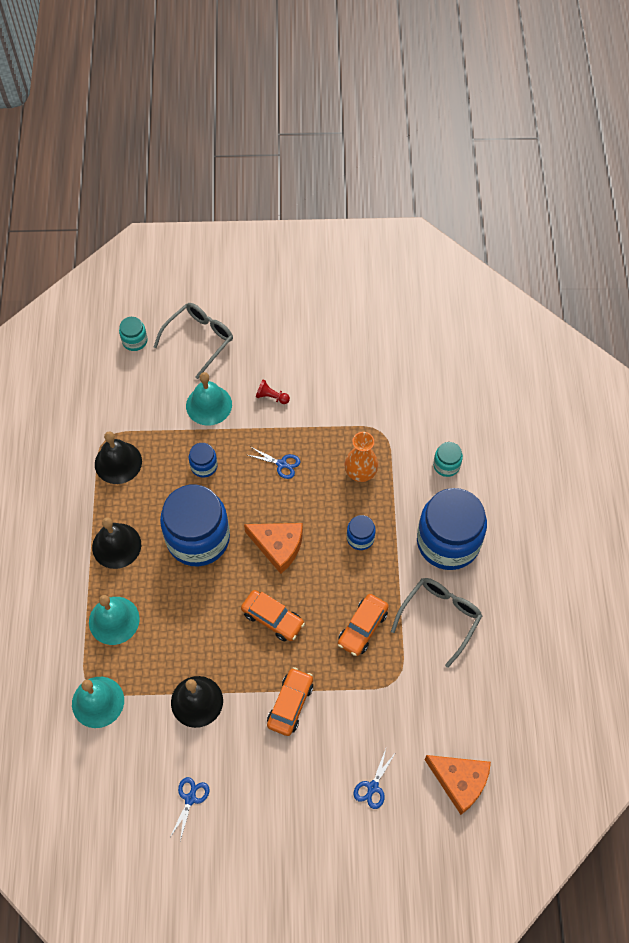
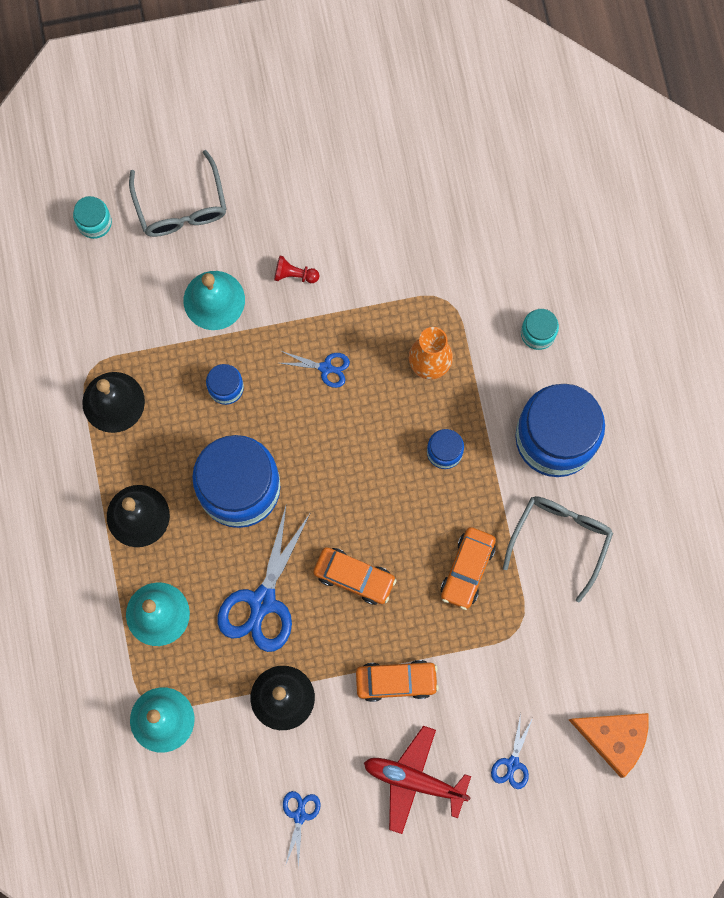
camera: 10 degrees left, 15 degrees up
grey glasses [154,303,233,379] -> grey glasses turned 135 degrees clockwise [129,150,227,237]
orange cheese [244,523,303,574] -> none
orange car [267,667,313,736] -> orange car turned 75 degrees clockwise [356,660,439,702]
none -> blue scissors [218,506,311,652]
none -> red plane [364,726,471,834]

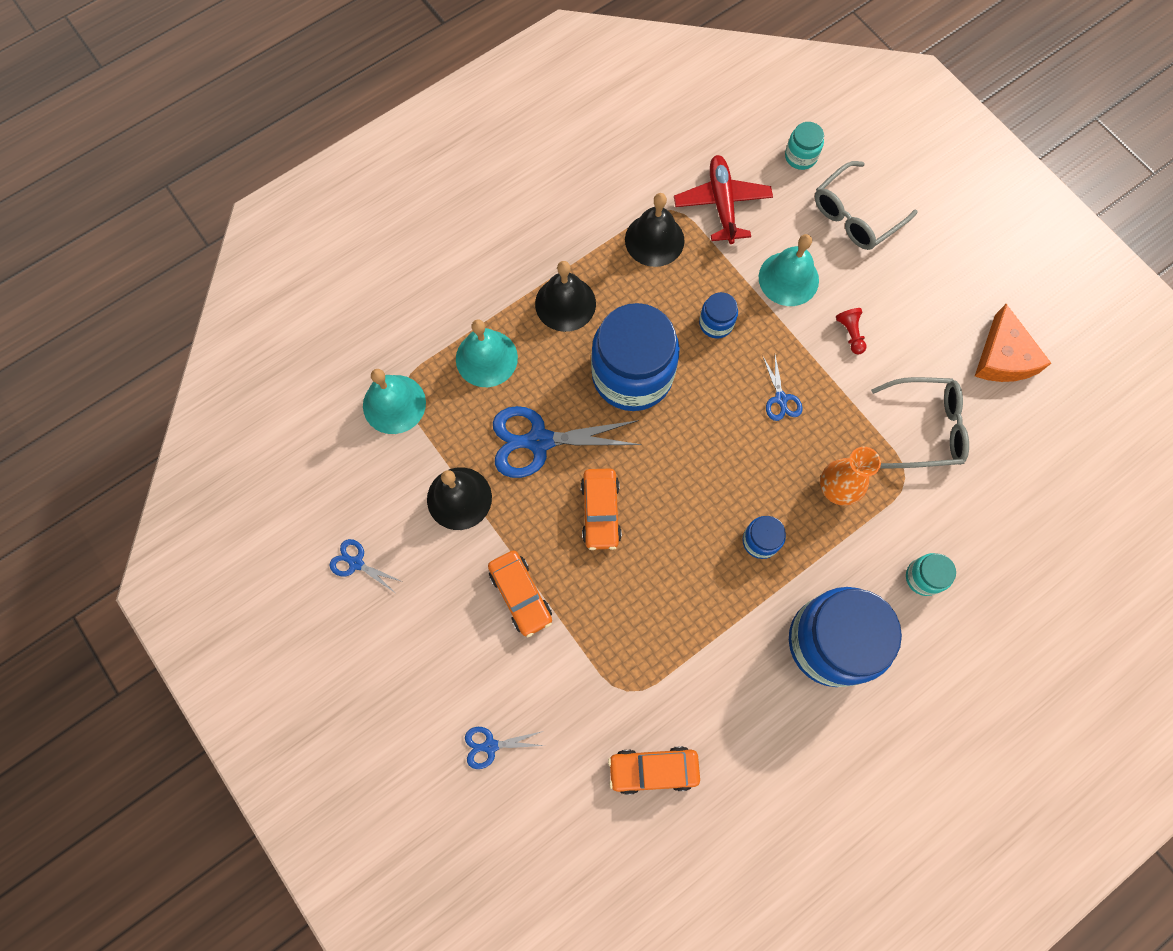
camera: 65 degrees right, 5 degrees down
blue scissors [283,791,321,868] -> blue scissors turned 135 degrees counterclockwise [329,539,403,592]
red plane [364,726,471,834] -> red plane moved to [674,155,773,244]
orange car [441,527,496,610] -> orange car moved to [608,746,700,795]
grey glasses [503,496,613,603] -> grey glasses moved to [871,377,969,469]
orange cheese [569,713,649,778] -> orange cheese moved to [975,304,1051,382]

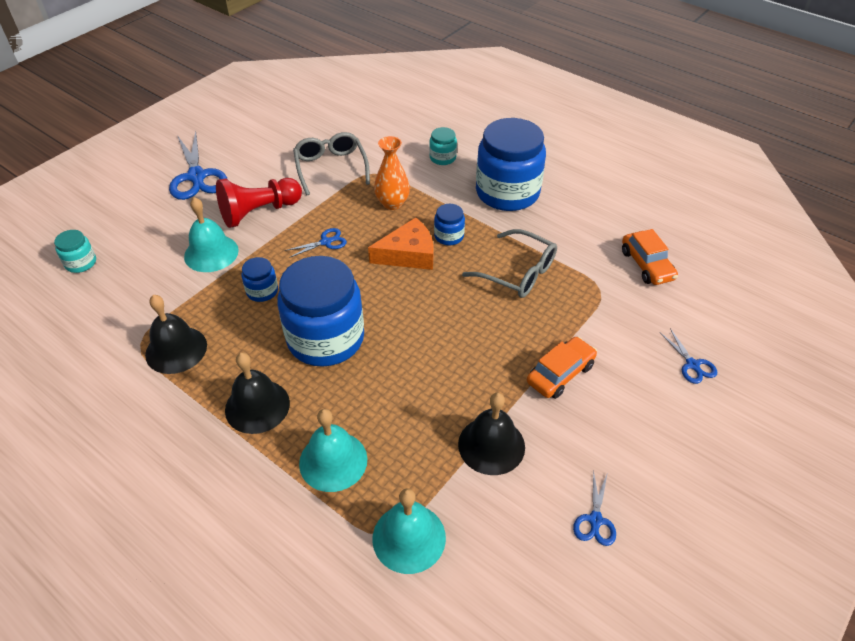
camera: 105 degrees left, 25 degrees down
blue scissors [493,406,642,478] -> blue scissors moved to [169,131,227,200]
orange car [581,469,622,550] -> none
red plane [674,155,773,244] -> none
grey glasses [815,161,918,250] -> grey glasses moved to [462,229,557,298]
red pawn [836,308,866,355] -> red pawn [216,178,302,228], size x2.23
orange cheese [975,304,1051,382] -> orange cheese moved to [368,217,433,270]

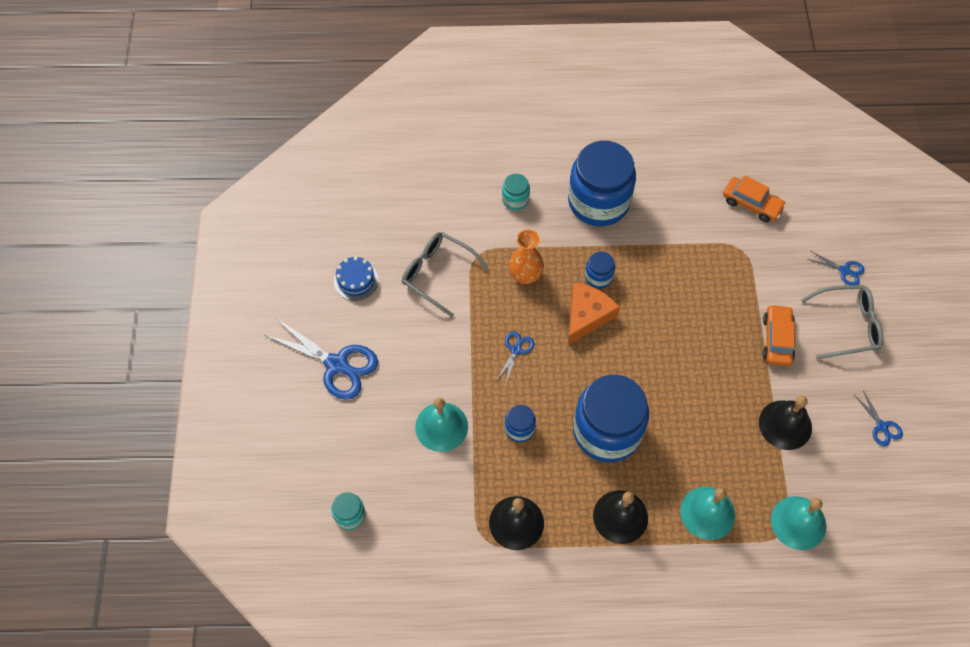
camera: 40 degrees left, 15 degrees up
red pawn [216,178,302,228] -> none
grey glasses [462,229,557,298] -> grey glasses moved to [801,285,883,359]
none -> blue cake [334,256,379,301]

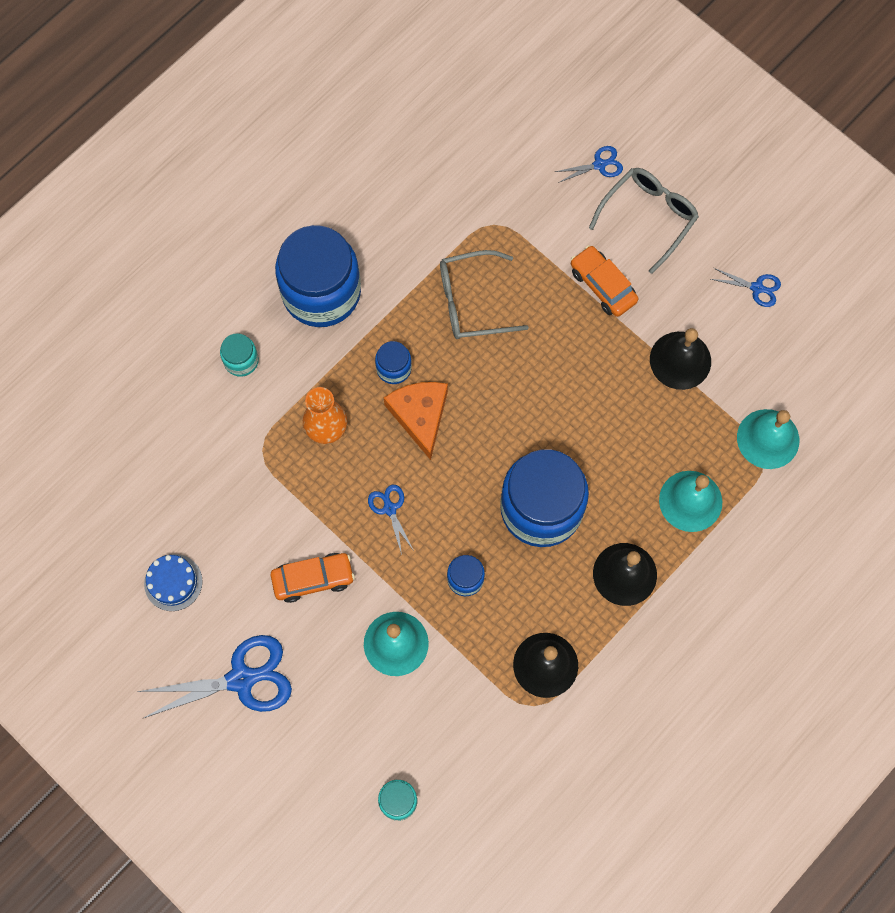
camera: 45 degrees left, 10 degrees up
grey glasses [402,232,489,317] -> grey glasses moved to [440,250,529,339]
orange car [723,176,786,222] -> orange car moved to [271,553,355,603]

